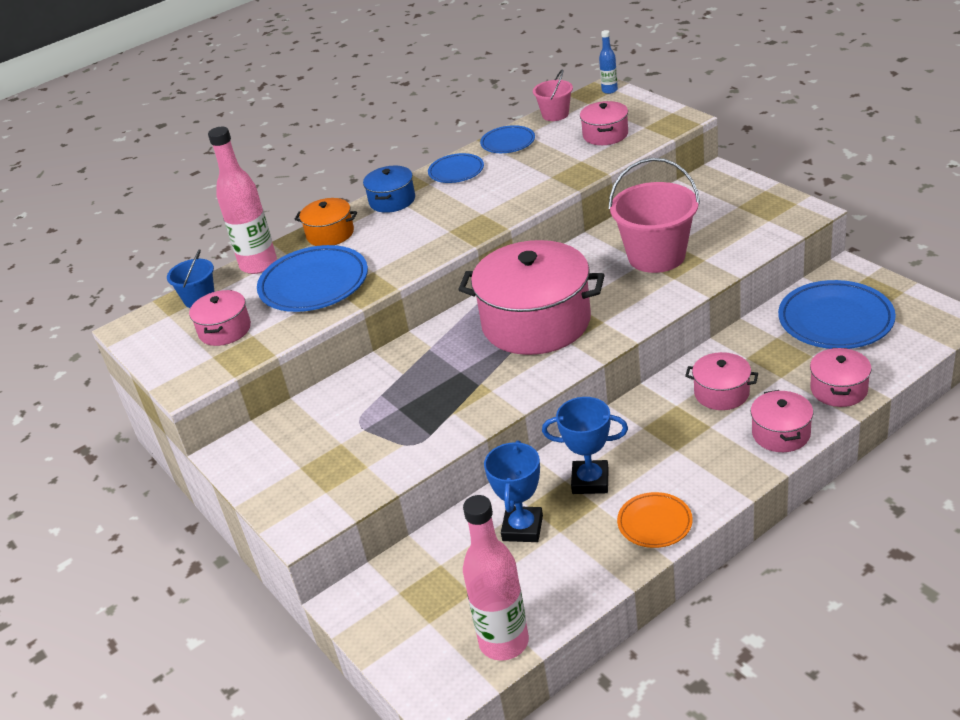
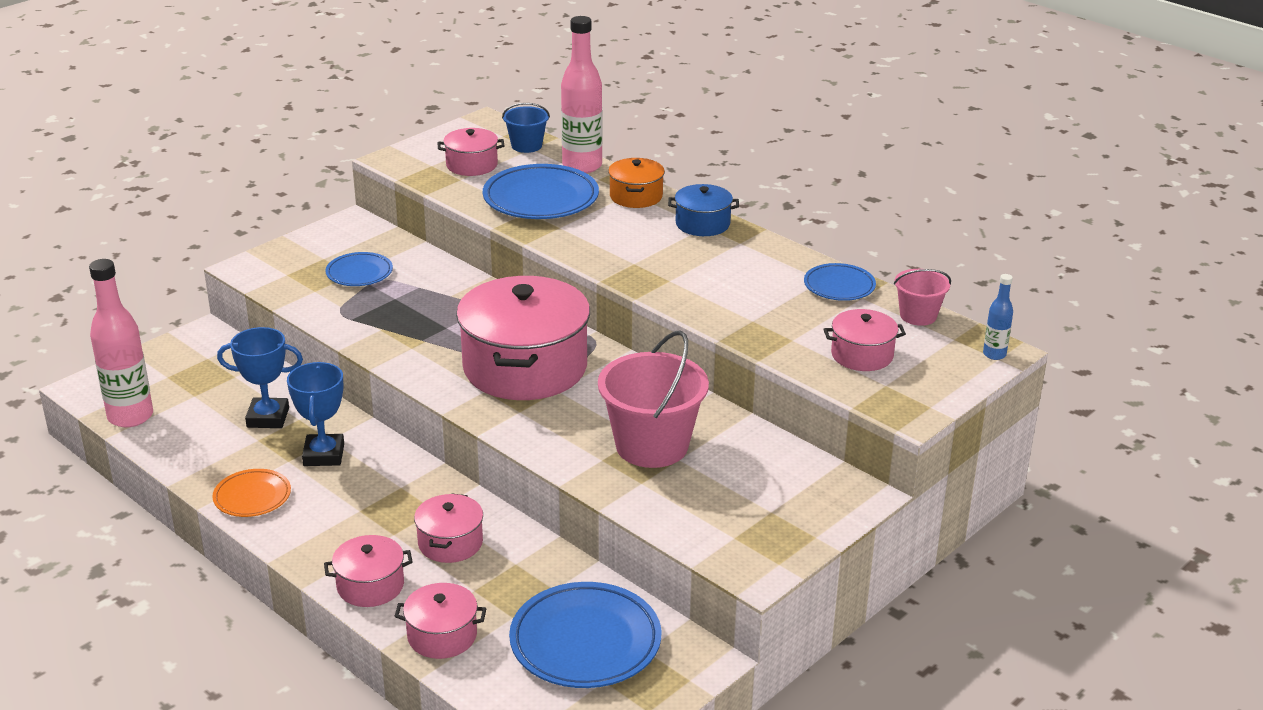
camera: 75 degrees right, 5 degrees down
blue plate [428,153,484,183] -> blue plate moved to [325,252,393,286]

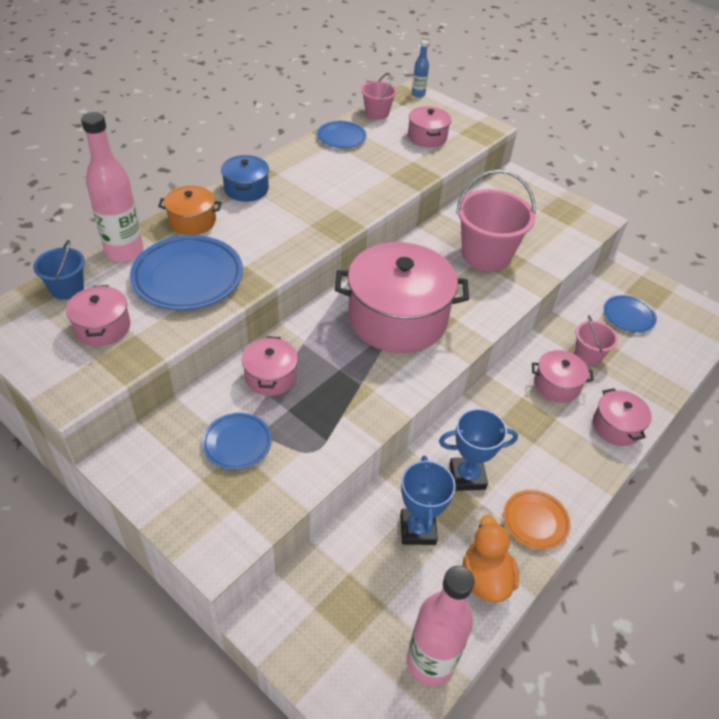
camera: 95 degrees left, 15 degrees up
pink pot [394,583,487,659] -> pink pot moved to [242,336,298,396]
blue plate [509,582,661,688] -> blue plate [604,295,657,333], size x0.57
none -> orange duck [462,515,519,603]
none -> pink bucket [575,315,618,366]

